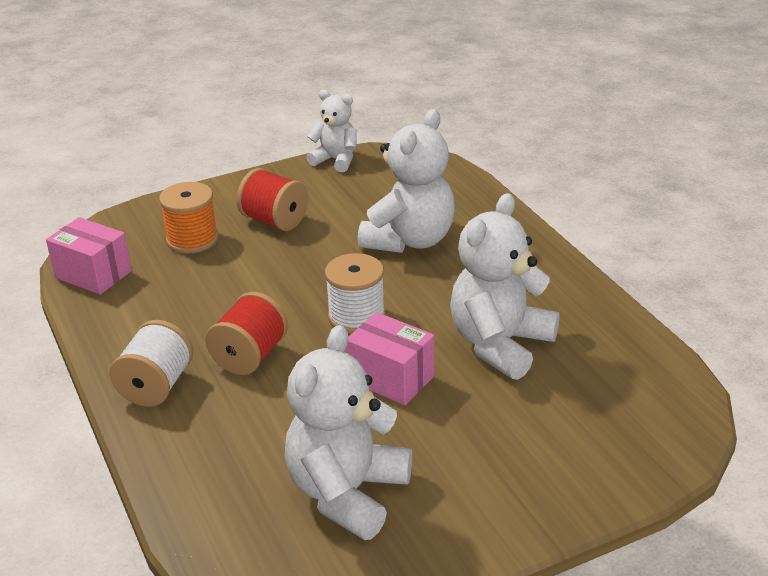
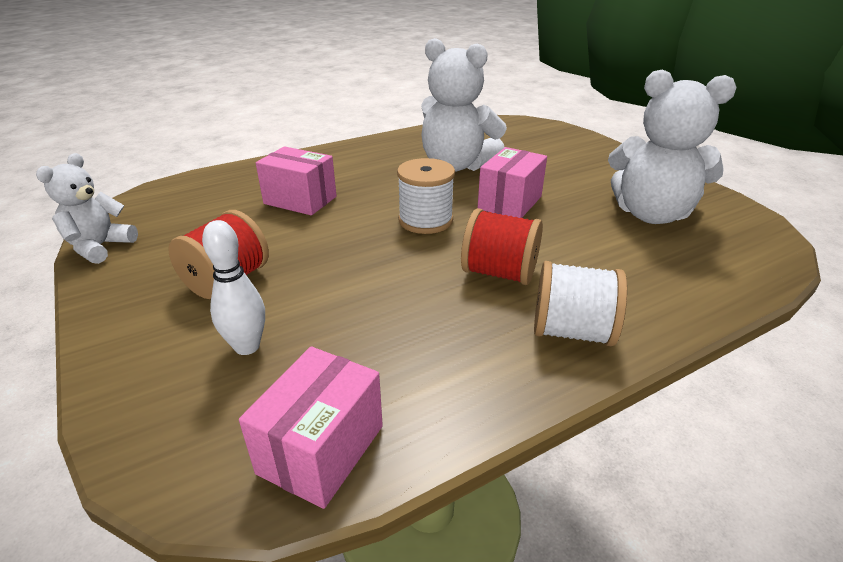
camera: 95 degrees left, 0 degrees up
orange spool [159,182,218,254] -> white bowling pin [202,220,265,355]
white teddy bear [358,109,455,253] -> pink box [256,146,337,215]

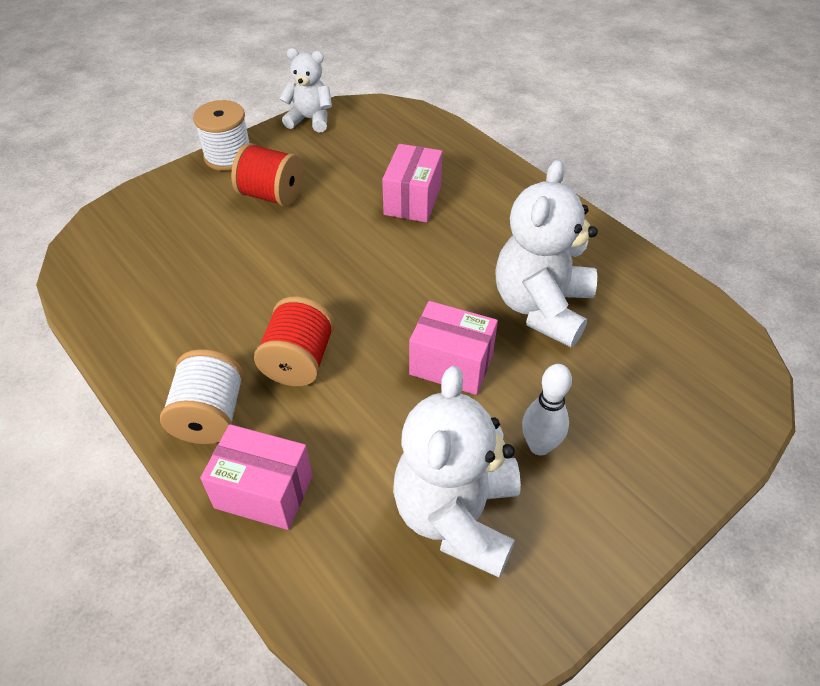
camera: 80 degrees right, 15 degrees up
white bowling pin [202,220,265,355] -> white bowling pin moved to [522,364,572,456]
pink box [239,346,383,509] -> pink box moved to [200,424,312,530]
white spool [397,158,455,234] -> white spool moved to [193,100,249,171]

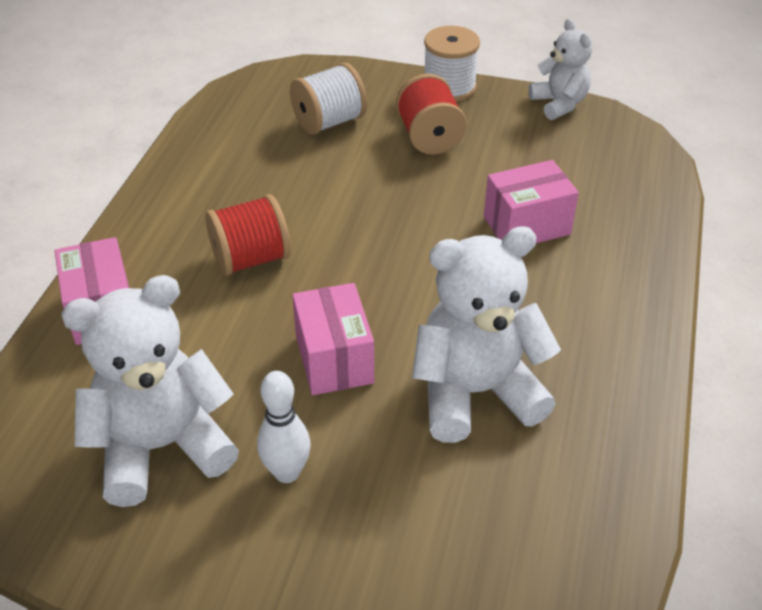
camera: 55 degrees right, 5 degrees down
white spool [160,349,244,444] -> white spool moved to [290,63,367,135]

